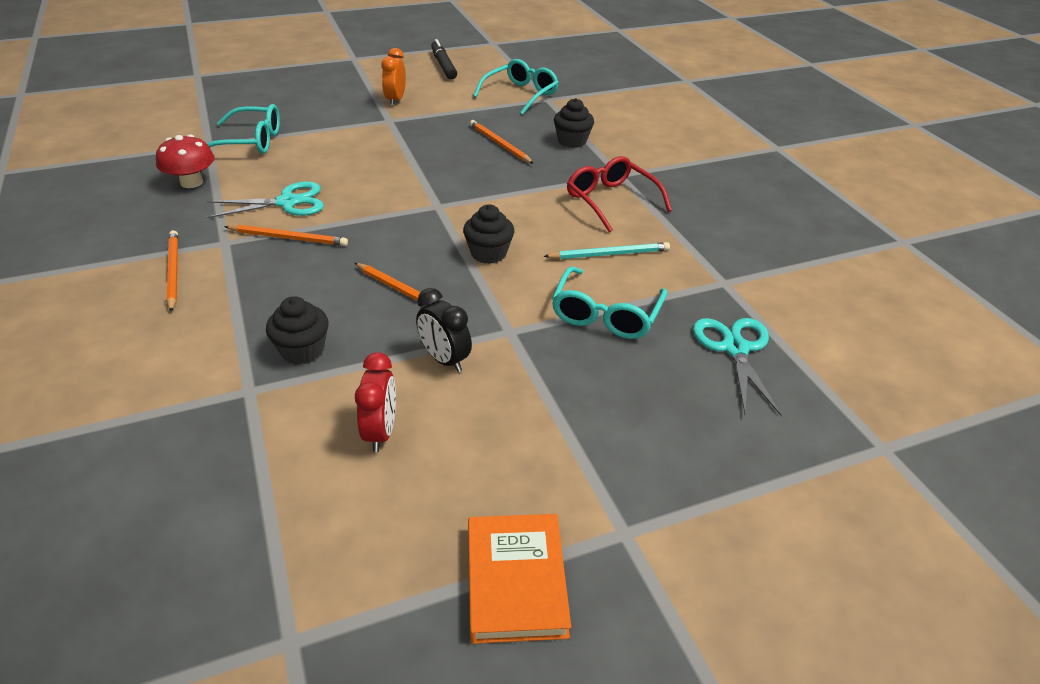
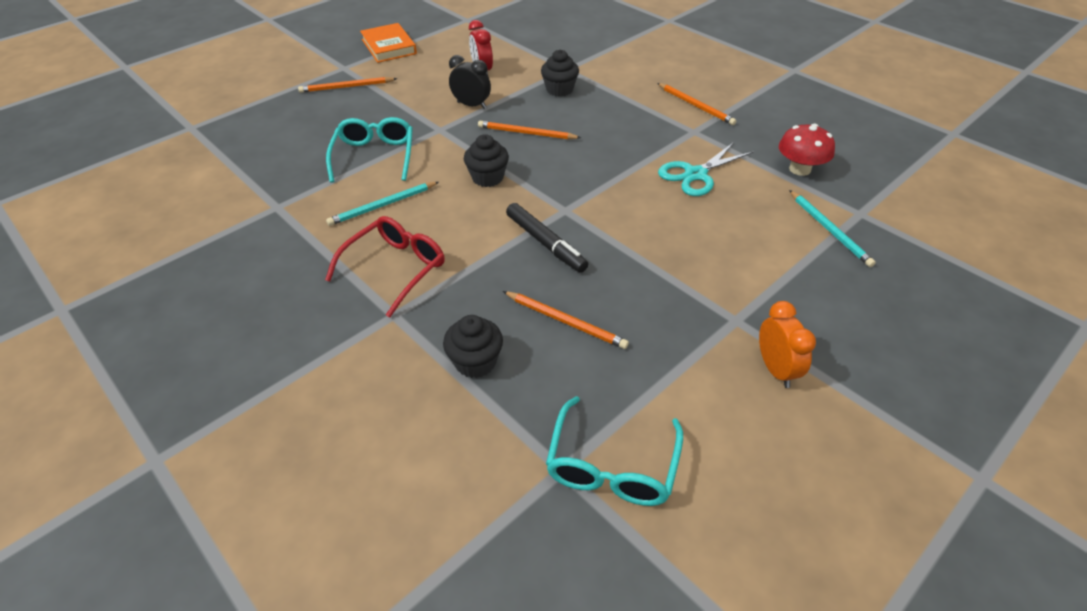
camera: 160 degrees right, 5 degrees up
turquoise glasses [207,104,280,154] -> turquoise pencil [789,190,876,267]
orange pencil [224,225,348,246] -> orange pencil moved to [298,77,397,93]
black marker [431,39,457,80] -> black marker moved to [506,203,588,273]
red glasses [567,156,672,233] -> red glasses turned 90 degrees counterclockwise [325,216,445,318]
turquoise scissors [693,318,782,416] -> none

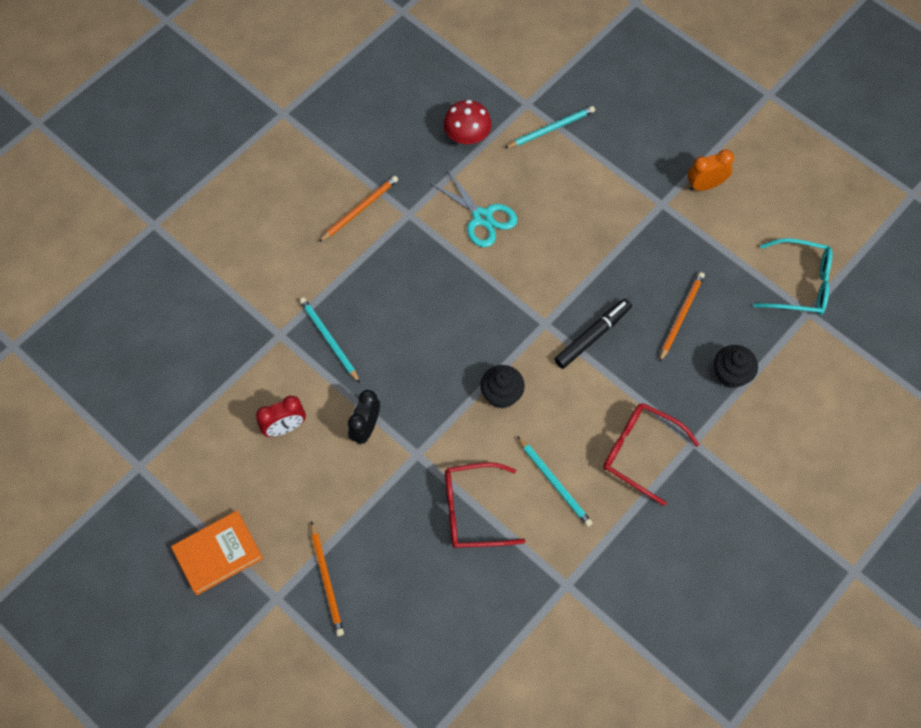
camera: 95 degrees left, 20 degrees up
turquoise glasses [326,117,413,183] -> red glasses [445,462,526,548]
orange pencil [478,121,581,139] -> none
black cupcake [541,50,579,97] -> turquoise pencil [299,297,360,383]

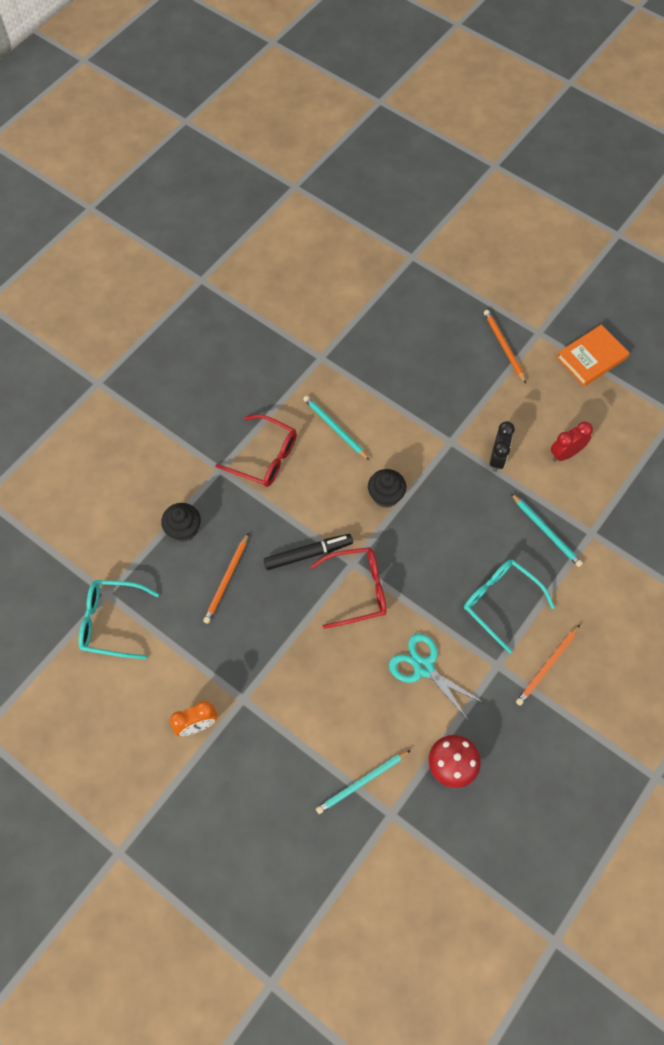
camera: 175 degrees right, 0 degrees up
red glasses [445,462,526,548] -> red glasses moved to [311,547,386,629]
black marker [554,299,632,369] -> black marker turned 150 degrees counterclockwise [264,534,353,570]
none -> turquoise glasses [464,560,555,654]

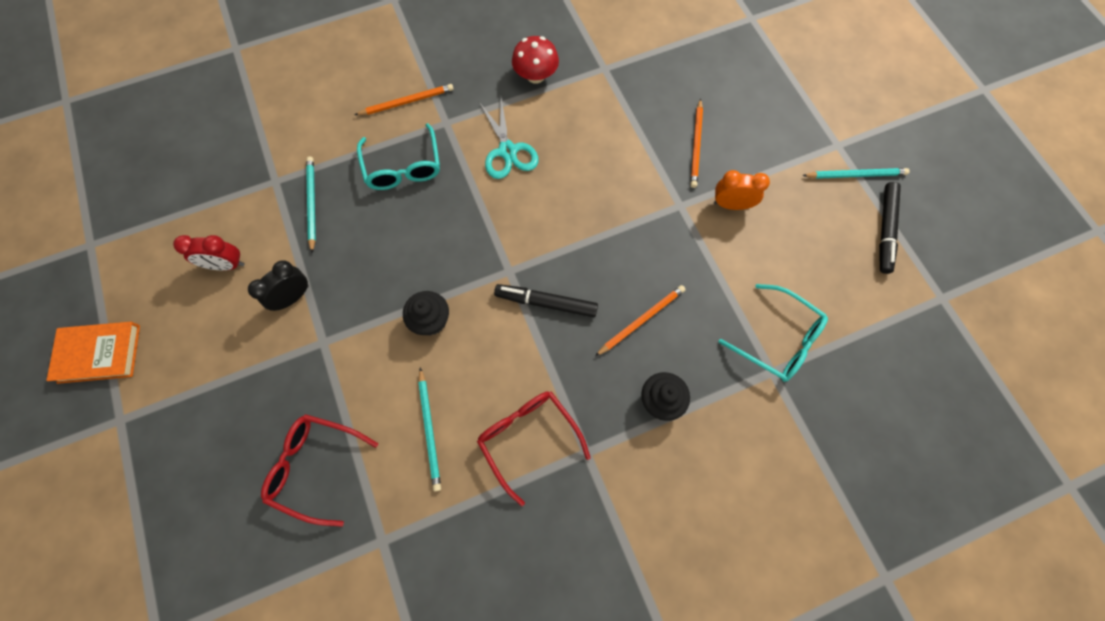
camera: 150 degrees left, 5 degrees up
red glasses [311,547,386,629] -> red glasses moved to [261,414,378,527]
turquoise pencil [316,750,411,814] -> turquoise pencil moved to [802,168,910,179]
orange pencil [484,310,526,383] -> orange pencil moved to [690,98,703,188]
none -> black marker [879,182,901,274]

